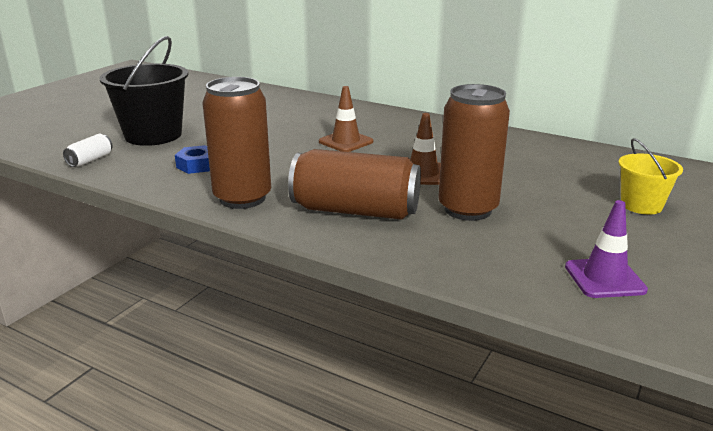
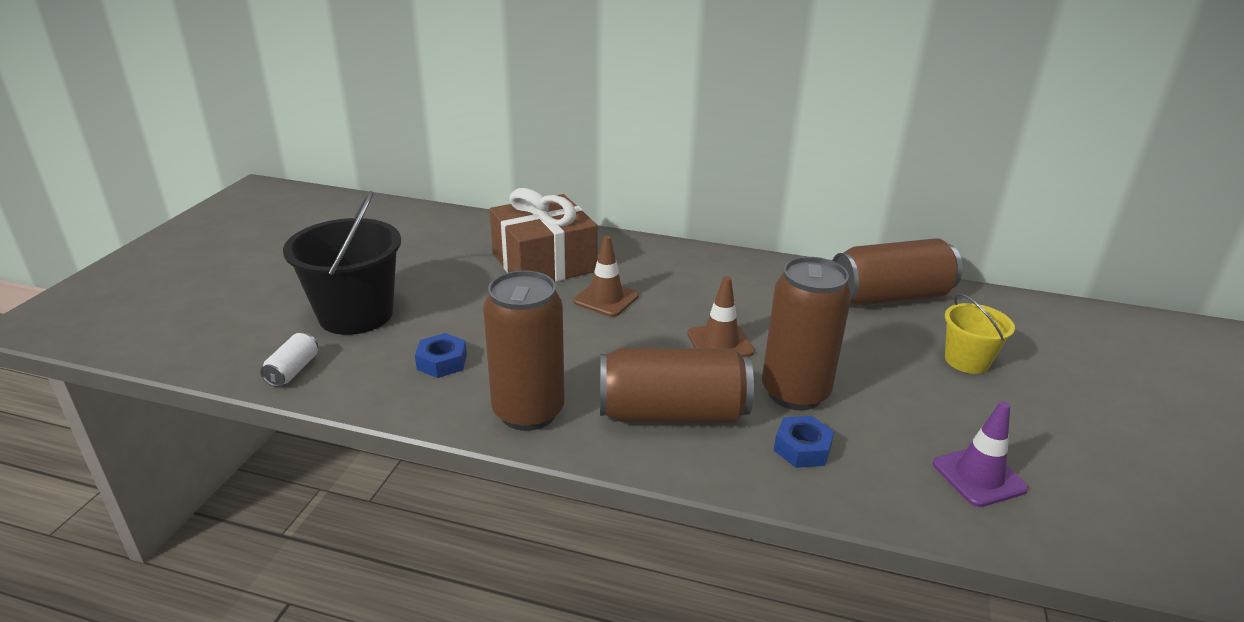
camera: 15 degrees left, 5 degrees up
none -> brown gift [490,188,598,282]
none -> blue nut [774,416,834,468]
none -> brown can [832,238,963,306]

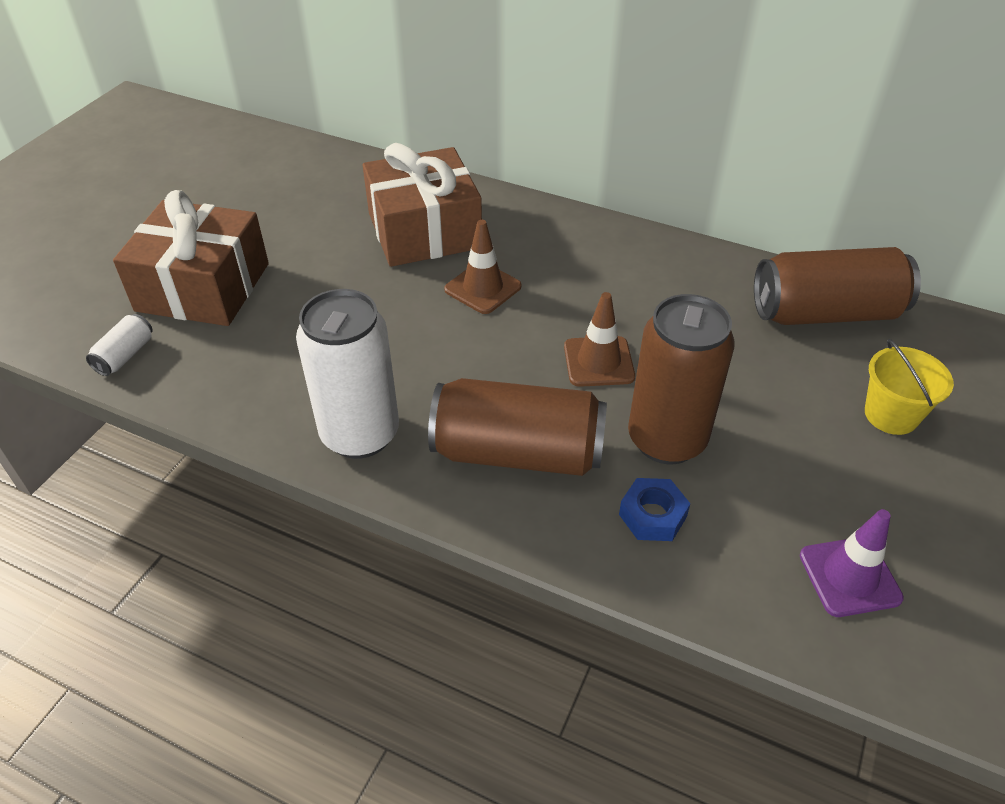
camera: 10 degrees right, 15 degrees up
black bucket [283,191,401,335] -> brown gift [113,190,269,326]
blue nut [415,333,467,378] -> none
brown can [483,270,565,431] -> white can [296,289,399,459]

